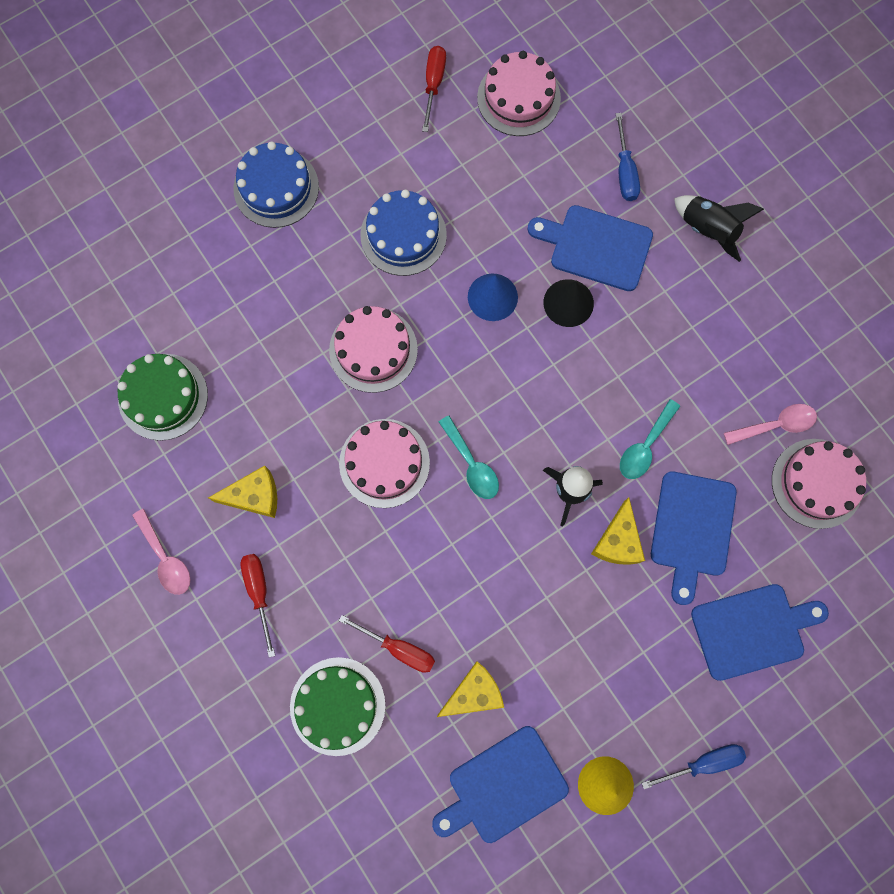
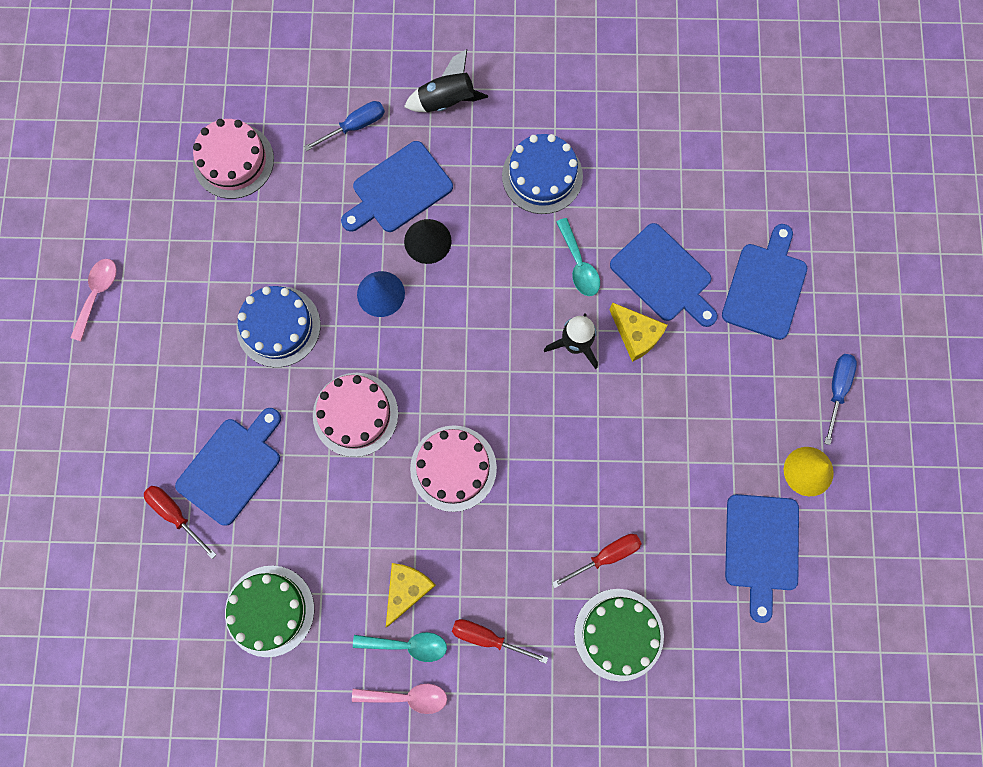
camera: 55 degrees left, 0 degrees up
blue cake [233,141,319,228] -> blue cake moved to [502,134,583,214]
red screwdriver [422,46,446,132] -> red screwdriver moved to [144,486,217,559]
yellow cheese [437,661,504,717] -> none
turquoise spoon [439,416,499,499] -> turquoise spoon moved to [353,632,447,662]
blue screwdriver [616,113,640,201] -> blue screwdriver turned 60 degrees counterclockwise [304,101,385,151]
pink spoon [724,404,817,445] -> pink spoon moved to [70,259,117,341]
pink cake [772,439,866,529] -> none
none -> blue cutting board [175,408,281,526]

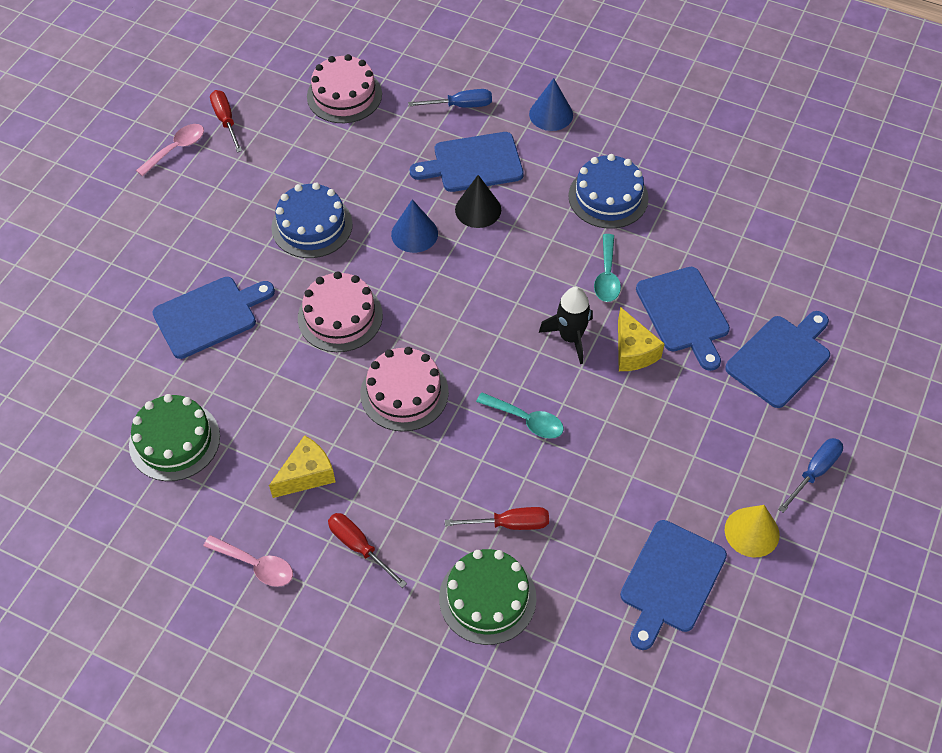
camera: 25 degrees right, 20 degrees down
red screwdriver [144,486,217,559] -> red screwdriver moved to [210,90,242,153]
turquoise spoon [353,632,447,662] -> turquoise spoon moved to [476,392,564,439]
black rocket [404,49,488,112] -> blue cone [529,78,573,131]

